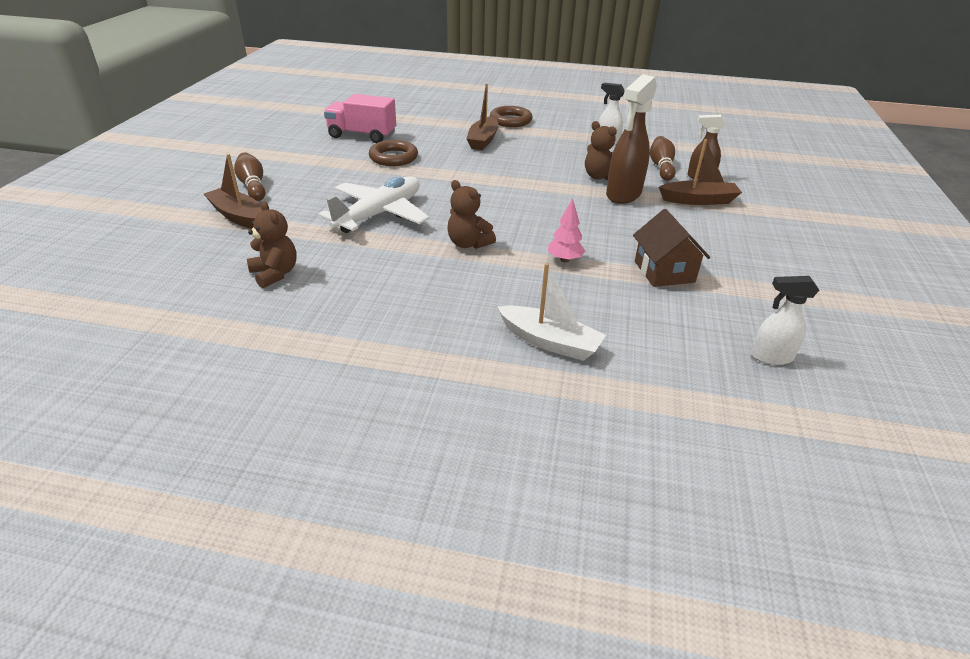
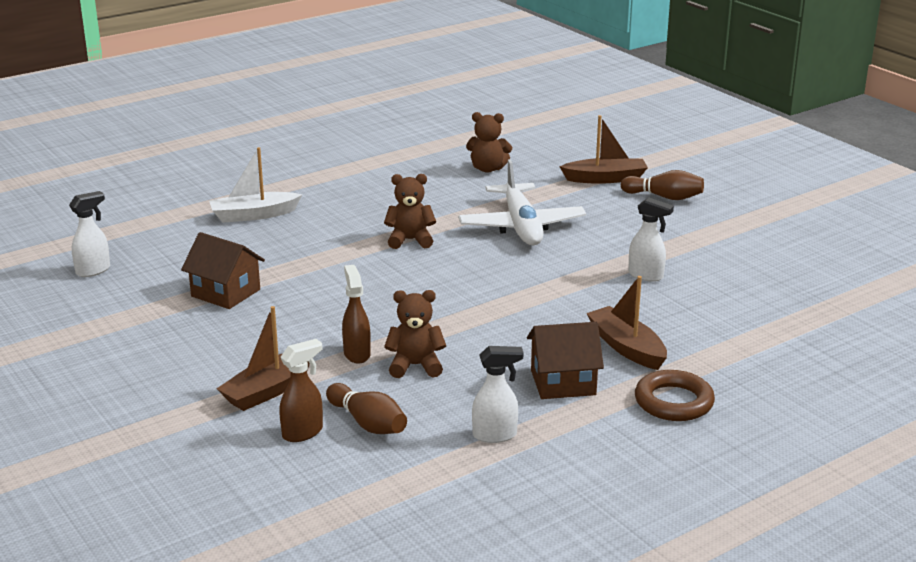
camera: 135 degrees right, 10 degrees down
pink truck [324,94,396,143] -> none
brown ring [369,140,418,166] -> white spray bottle [628,197,674,282]
pink tree [548,198,585,262] -> none
brown spray bottle [606,74,657,204] -> brown spray bottle [342,265,371,364], size x0.58
none -> brown house [527,322,604,399]

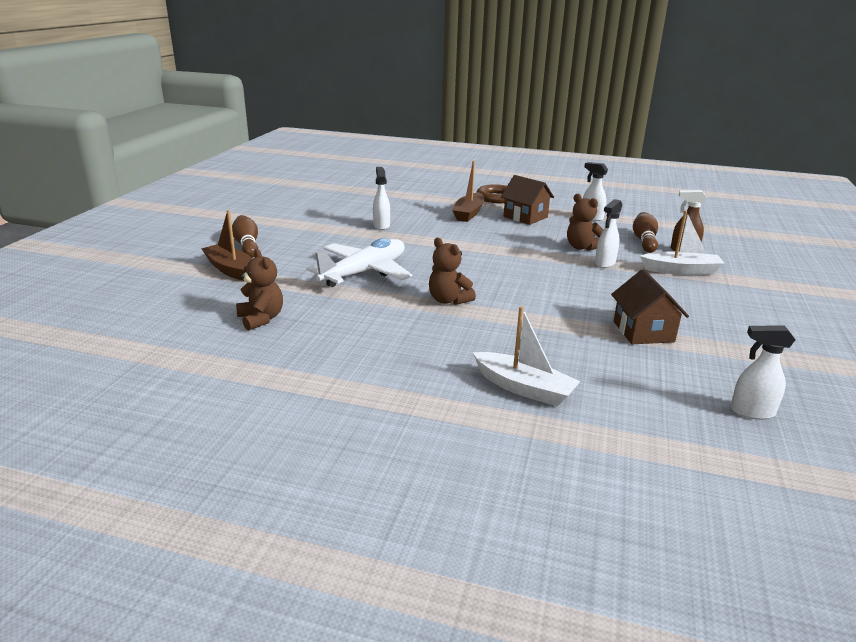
camera: 130 degrees left, 0 degrees up
brown boat [217,306,310,411] -> white boat [640,210,725,275]
brown spray bottle [342,265,371,364] -> white spray bottle [595,199,622,268]

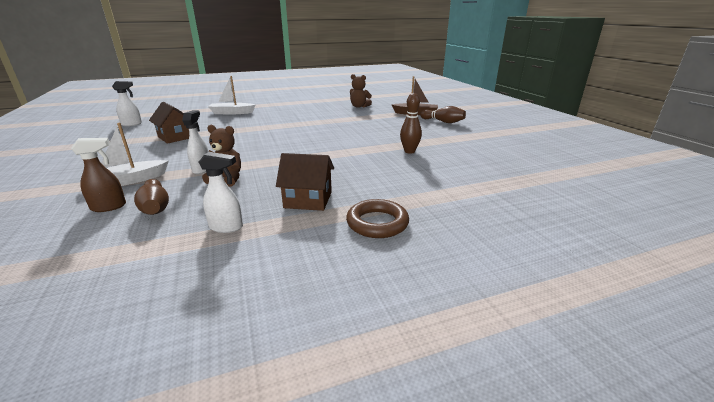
camera: 145 degrees right, 0 degrees up
white plane [306,238,412,287] -> none
white spray bottle [373,167,390,230] -> brown bowling pin [400,93,422,154]
brown teddy bear [429,238,476,305] -> none
brown boat [452,161,484,222] -> none

